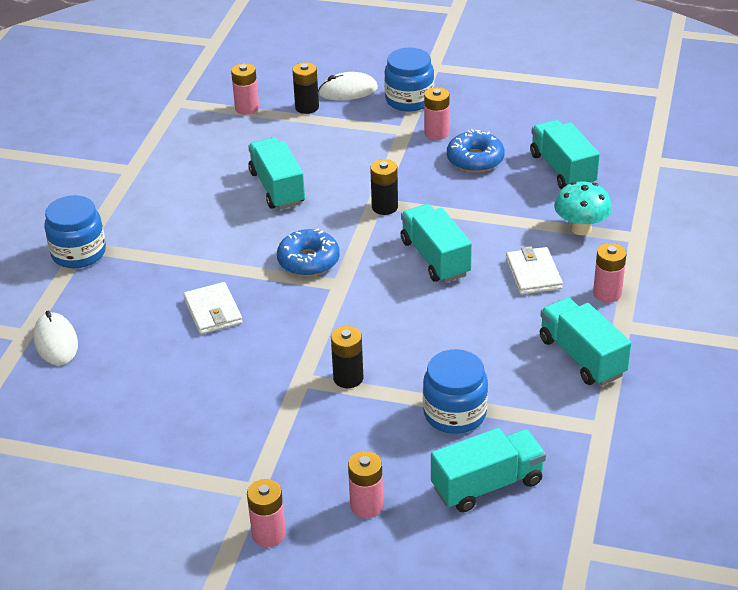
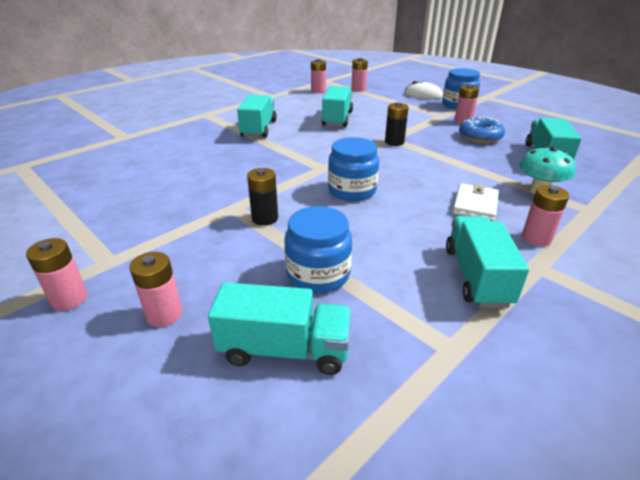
camera: 30 degrees right, 5 degrees down
white mouse [33,311,78,365] -> none
blue jar [44,195,106,268] -> blue jar moved to [328,137,379,201]
white wallet [183,282,242,335] -> none
blue donut [277,229,340,276] -> none
black battery [292,62,319,114] -> none
turquoise truck [401,204,472,283] -> turquoise truck moved to [237,95,277,138]
none -> pink battery [311,59,326,93]

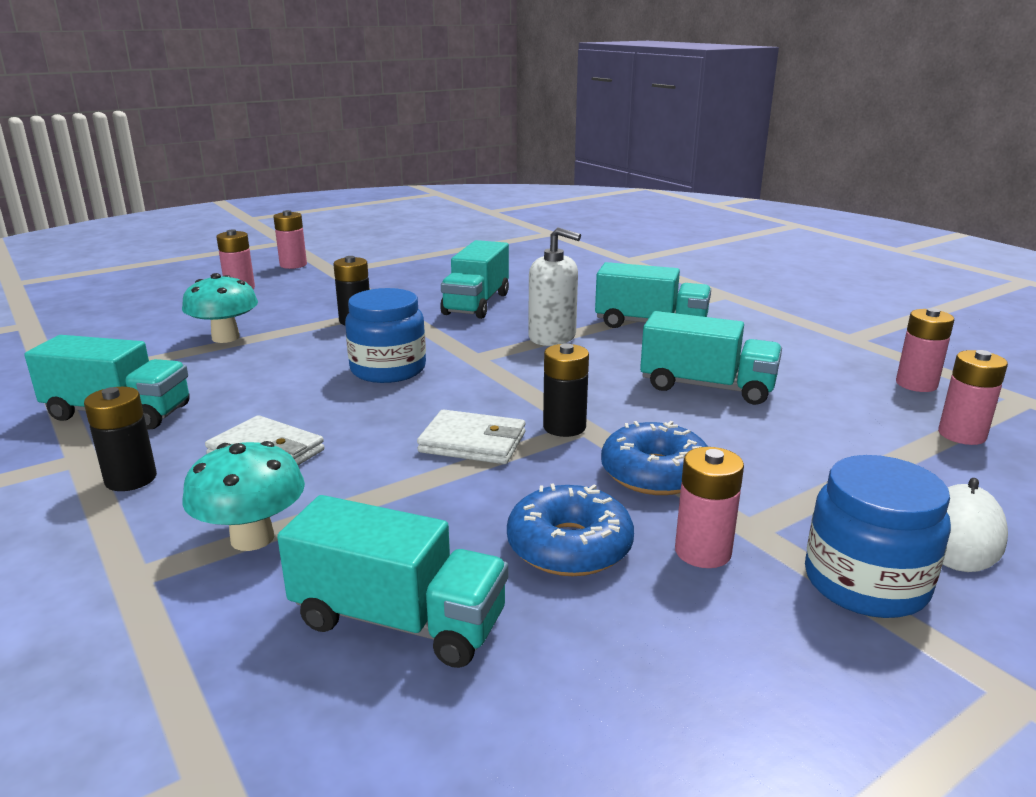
camera: 100 degrees right, 10 degrees down
turquoise truck [208,282,351,375] -> turquoise truck moved to [440,240,509,319]
blue jar [284,206,352,293] -> turquoise mushroom [182,273,258,343]
pink battery [522,185,569,246] -> black battery [84,387,157,491]
none -> white wallet [417,409,525,464]
none -> white soap dispenser [528,228,581,346]
none -> blue donut [601,421,708,495]

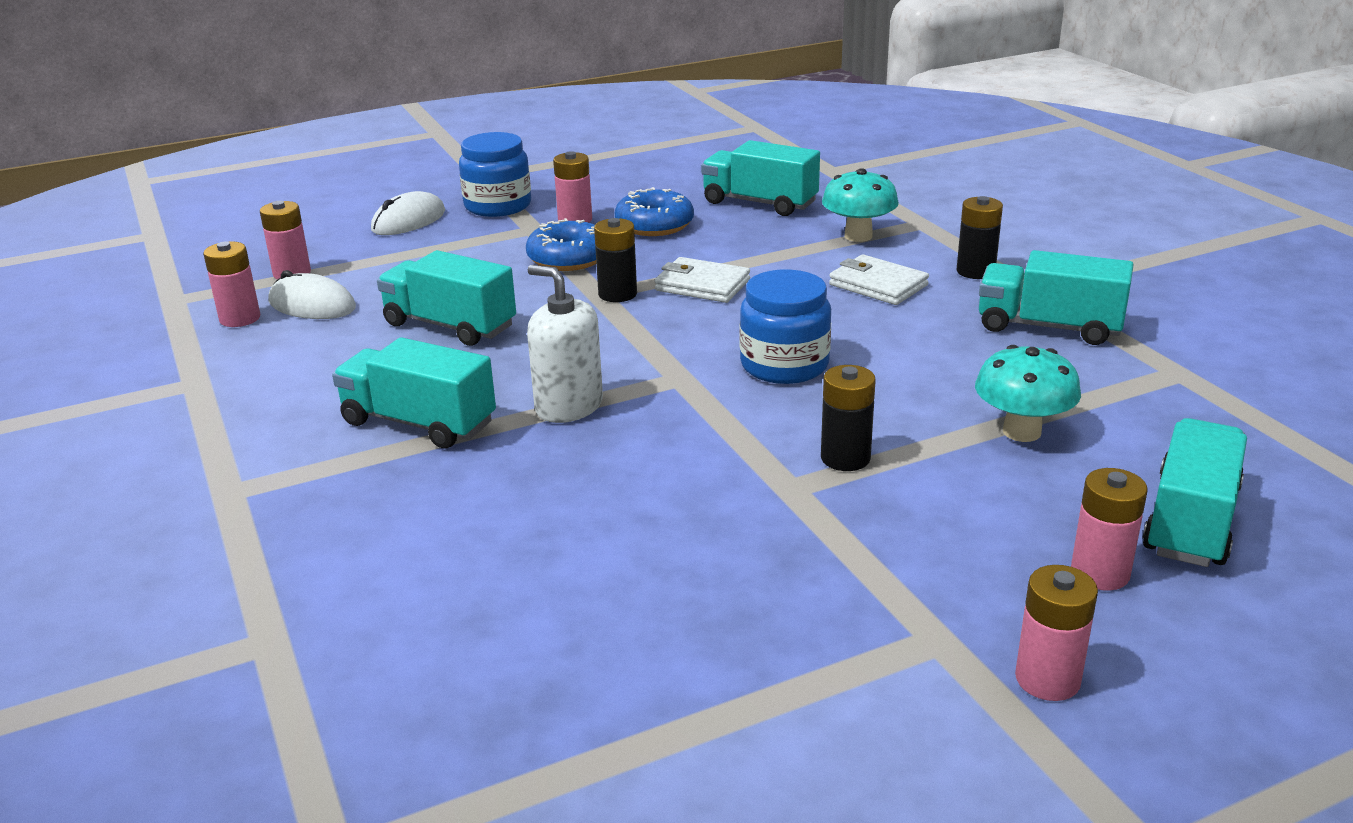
camera: 170 degrees left, 5 degrees up
turquoise truck [440,240,509,319] -> turquoise truck moved to [1142,418,1247,567]
none -> white mouse [269,270,356,319]

